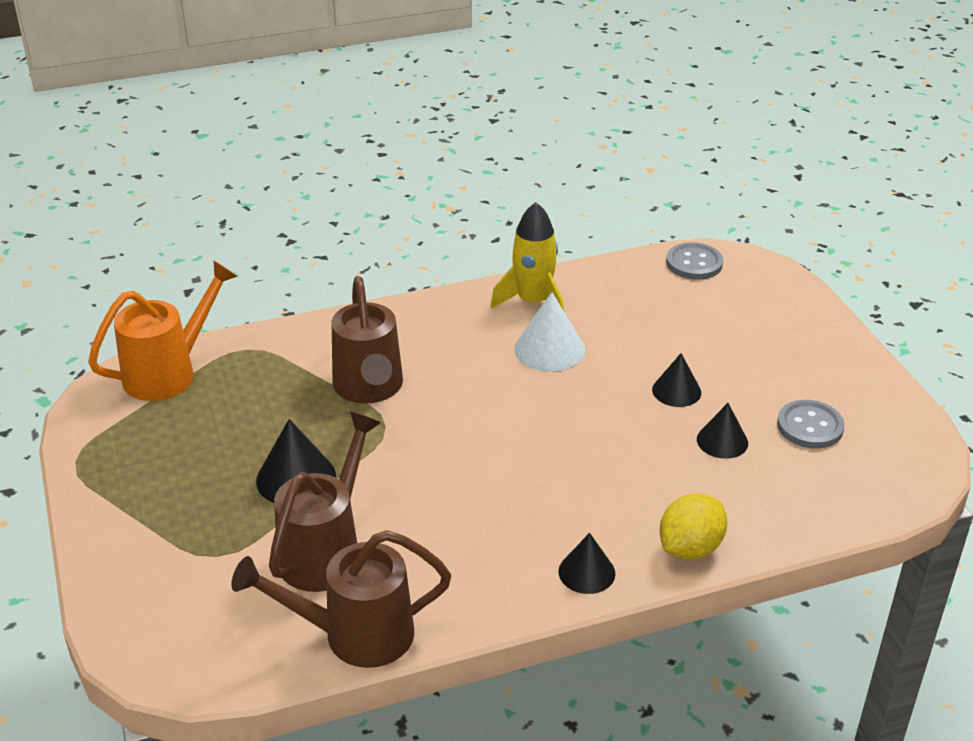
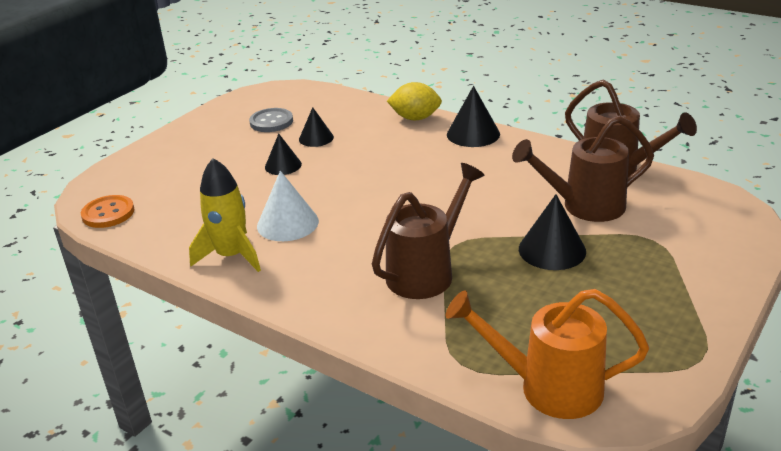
camera: 125 degrees left, 5 degrees down
black cone [558,533,615,594] -> black cone [447,86,500,147], size x1.51
grey button [666,242,723,280] -> orange button [81,195,135,228]

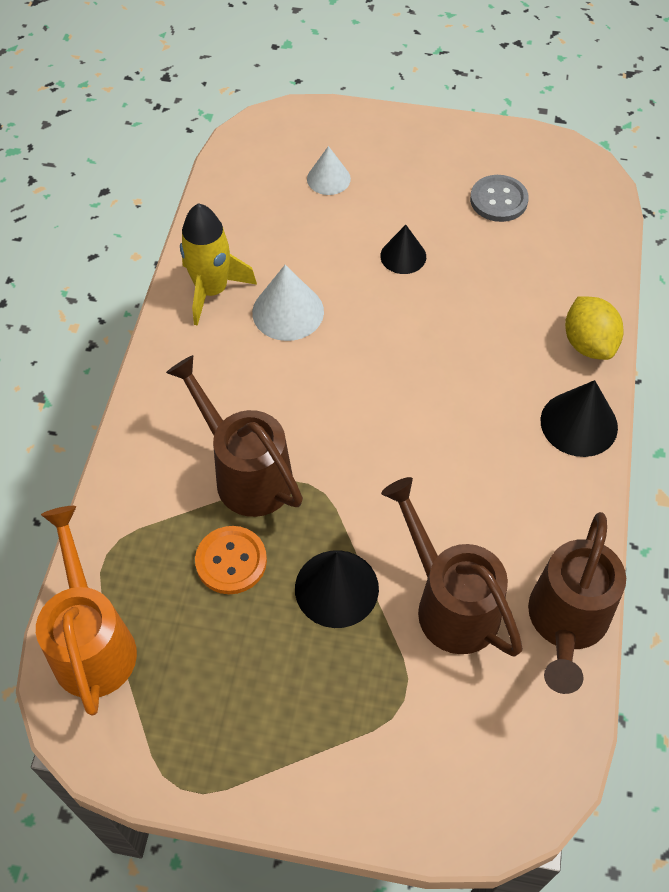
camera: 65 degrees right, 25 degrees up
orange button [81,195,135,228] -> orange button moved to [195,526,267,594]
black cone [299,107,334,147] -> none
brown watering can [372,163,485,299] -> brown watering can turned 150 degrees counterclockwise [166,355,303,517]
none -> white cone [307,146,351,195]

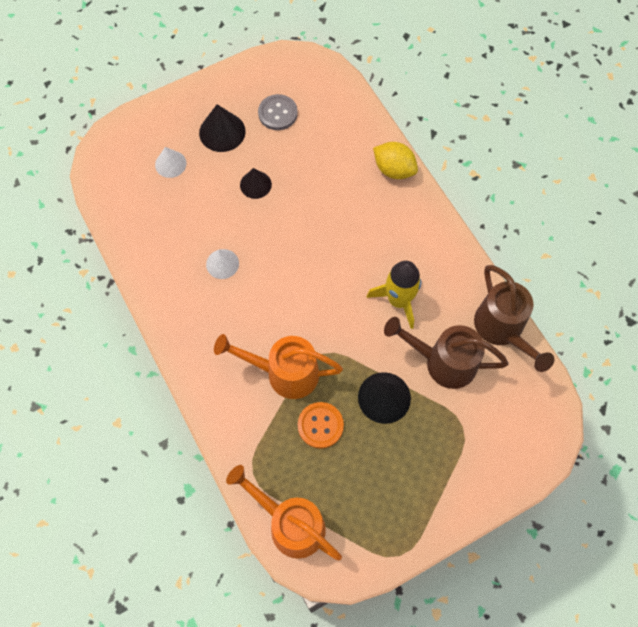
camera: 40 degrees left, 10 degrees up
brown watering can [166,355,303,517] -> orange watering can [214,334,343,399]
yellow rocket [180,203,257,326] -> yellow rocket moved to [367,261,421,329]
white cone [252,265,324,341] -> white cone [206,249,239,279], size x0.66
black cone [540,380,618,457] -> black cone moved to [199,104,246,152]

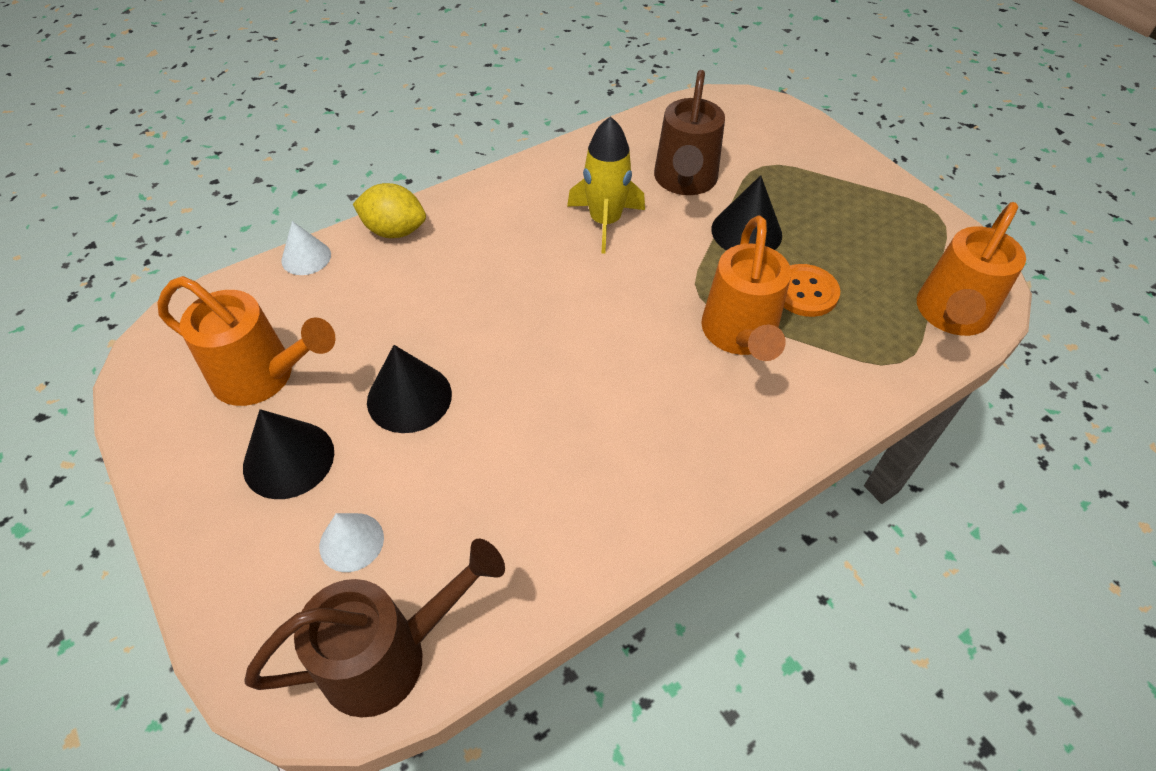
camera: 95 degrees left, 15 degrees down
white cone [206,249,239,279] -> white cone moved to [281,221,331,275]
black cone [240,168,272,199] -> black cone [367,345,452,433], size x1.51
grey button [258,94,298,130] -> orange watering can [157,276,336,406]
yellow lemon [373,142,418,179] -> yellow lemon turned 75 degrees clockwise [353,183,426,238]
brown watering can [474,265,554,372] -> brown watering can moved to [244,539,505,718]

